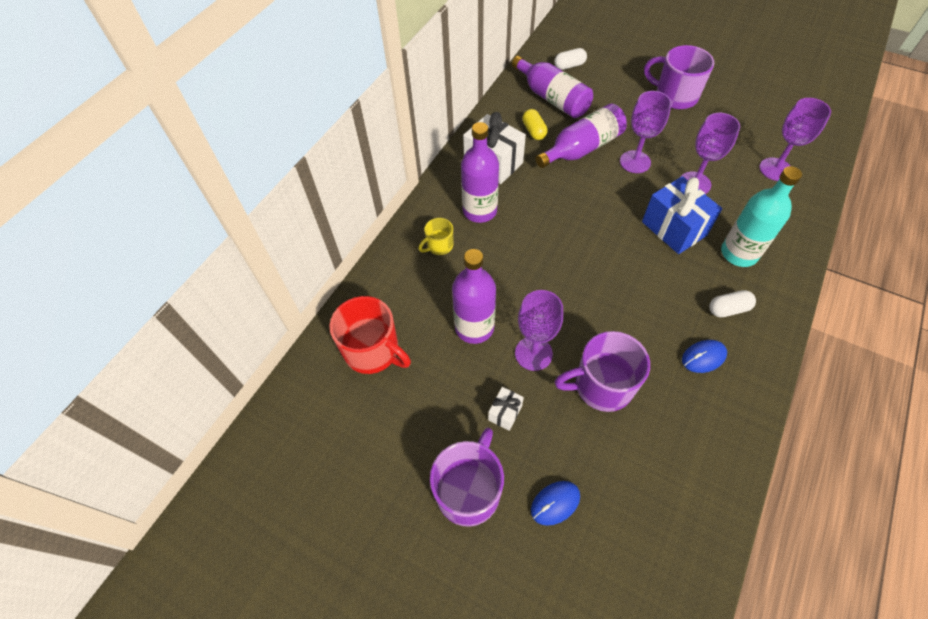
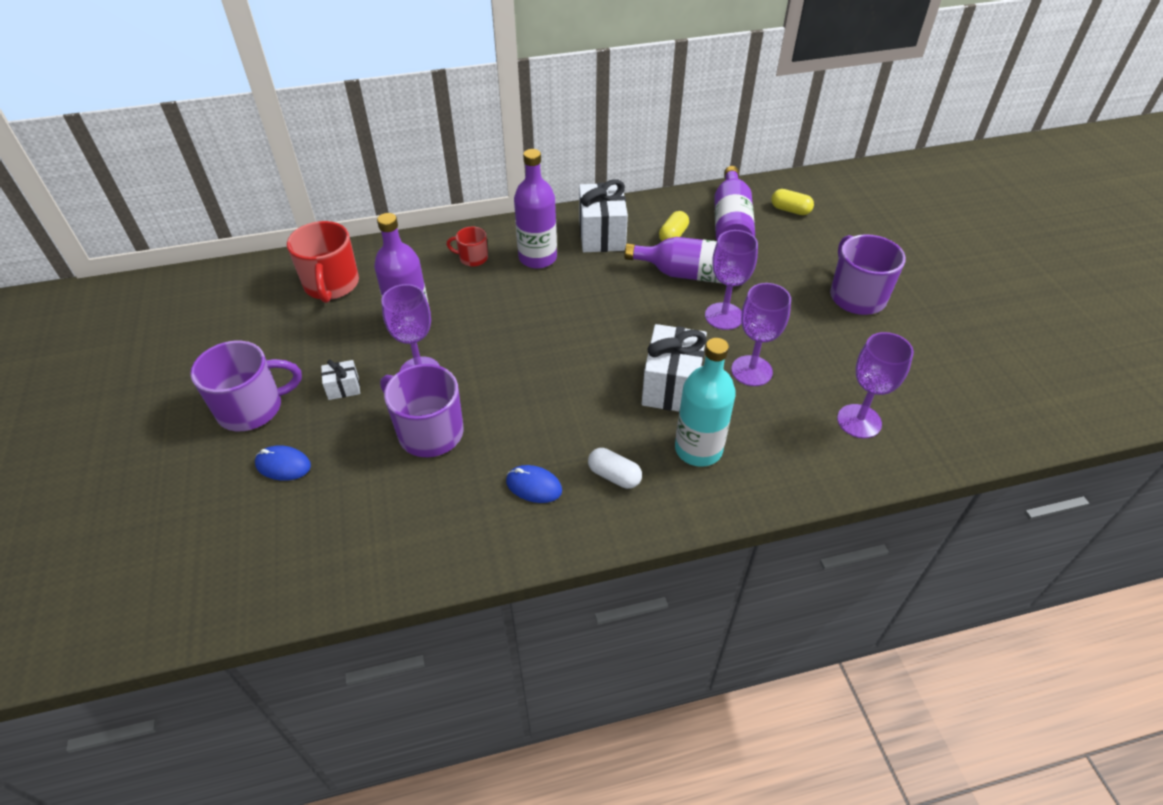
camera: 45 degrees right, 10 degrees down
yellow mug [419,218,453,255] -> red mug [446,227,488,267]
white capsule [554,48,587,70] -> yellow capsule [771,189,814,215]
blue gift [642,176,722,254] -> white gift [642,324,707,411]

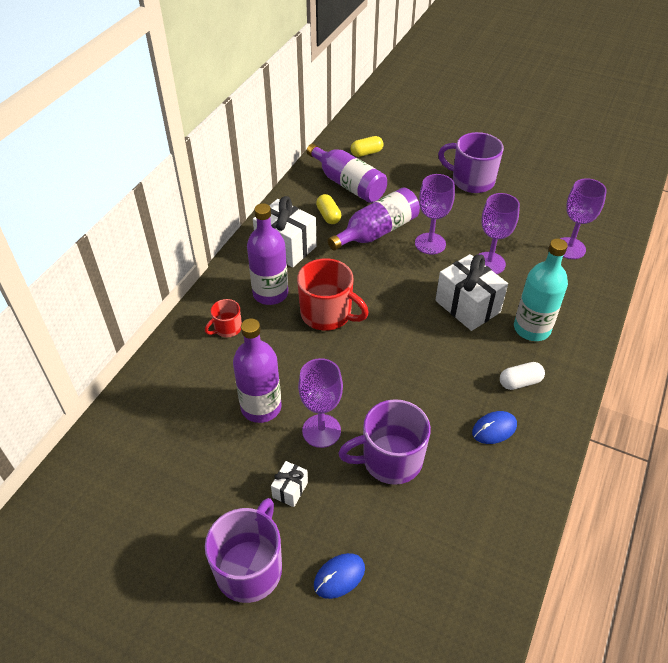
camera: 50 degrees left, 0 degrees up
red mug [287,221,359,303] -> red mug moved to [297,258,369,331]

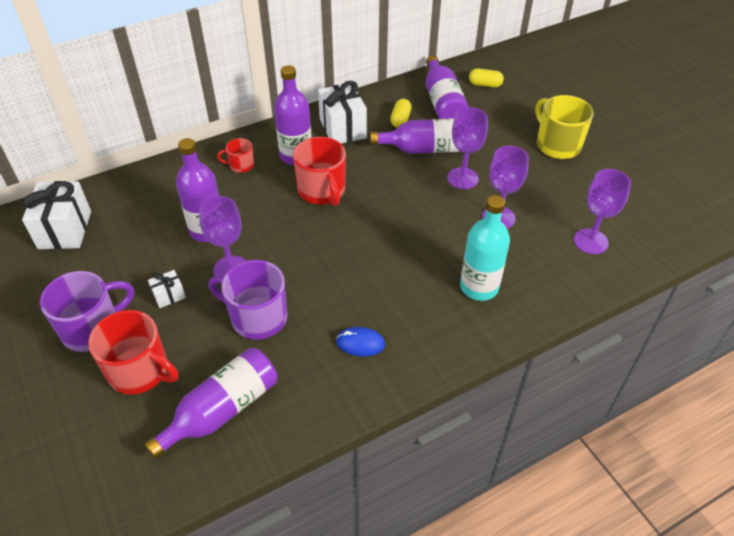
camera: 35 degrees right, 0 degrees up
blue mouse [314,553,365,599] -> red mug [88,310,178,395]
white gift [435,254,508,331] -> white gift moved to [22,181,91,249]
purple mug [438,132,504,193] -> yellow mug [535,95,594,159]
white capsule [500,362,545,390] -> none
none -> purple bottle [144,348,277,459]

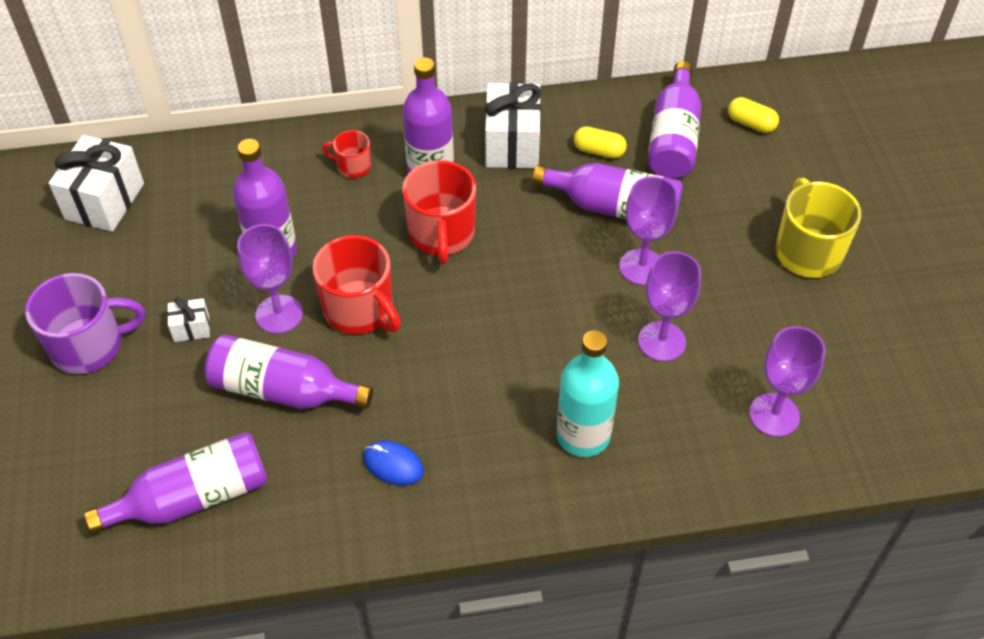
camera: 20 degrees right, 5 degrees up
red mug [88,310,178,395] -> red mug moved to [313,235,401,334]
purple mug [209,260,287,340] -> purple bottle [205,335,373,409]
yellow capsule [390,99,412,128] -> yellow capsule turned 75 degrees clockwise [574,126,627,158]

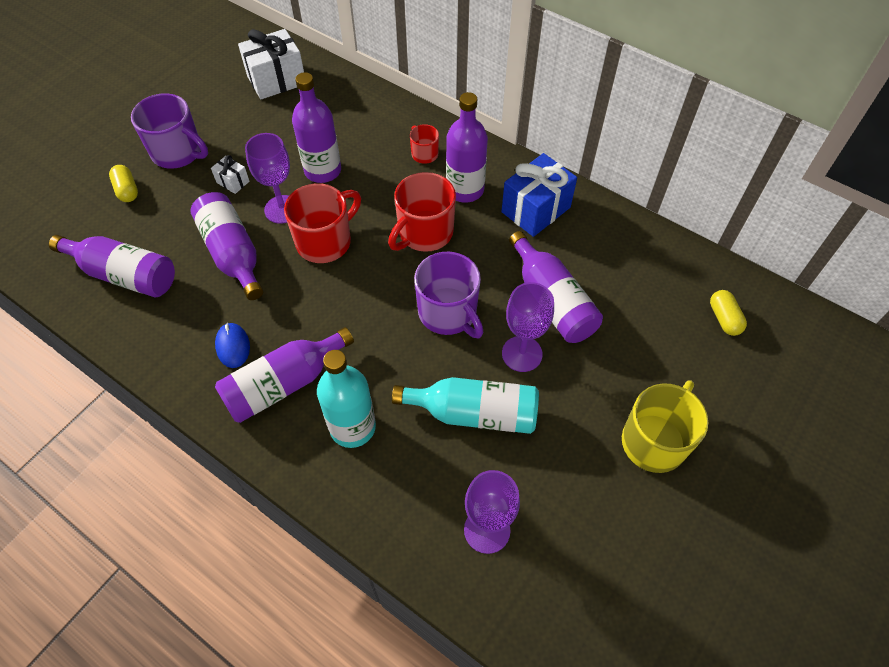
camera: 45 degrees right, 5 degrees up
red mug [313,235,401,334] -> red mug turned 135 degrees counterclockwise [284,183,361,263]
white gift [485,82,541,168] -> blue gift [501,153,577,237]
yellow capsule [574,126,627,158] -> yellow capsule moved to [109,165,138,202]
purple goblet [638,252,701,362] -> turquoise bottle [392,377,539,434]
purple bottle [647,61,702,179] -> purple bottle moved to [215,327,354,423]
none -> purple mug [414,252,483,338]

